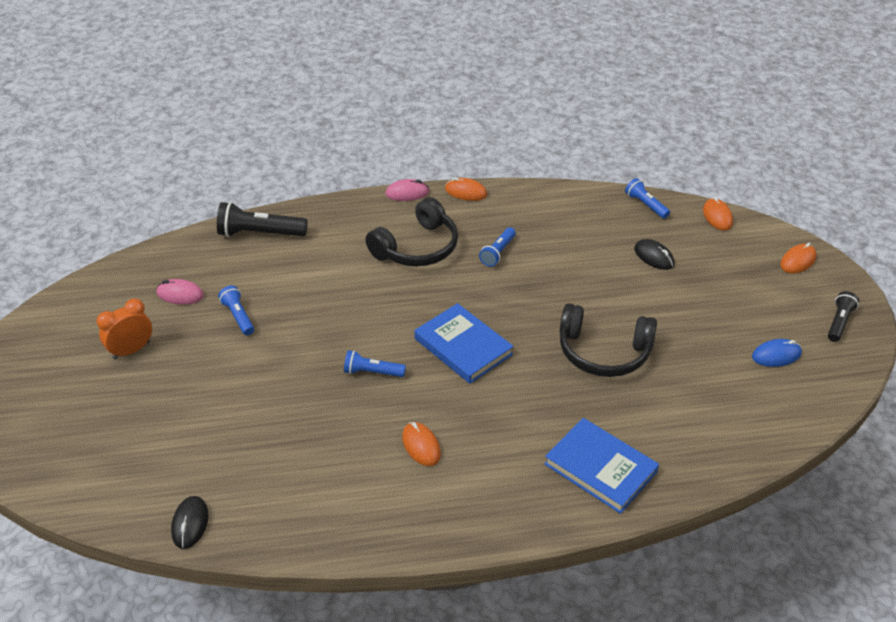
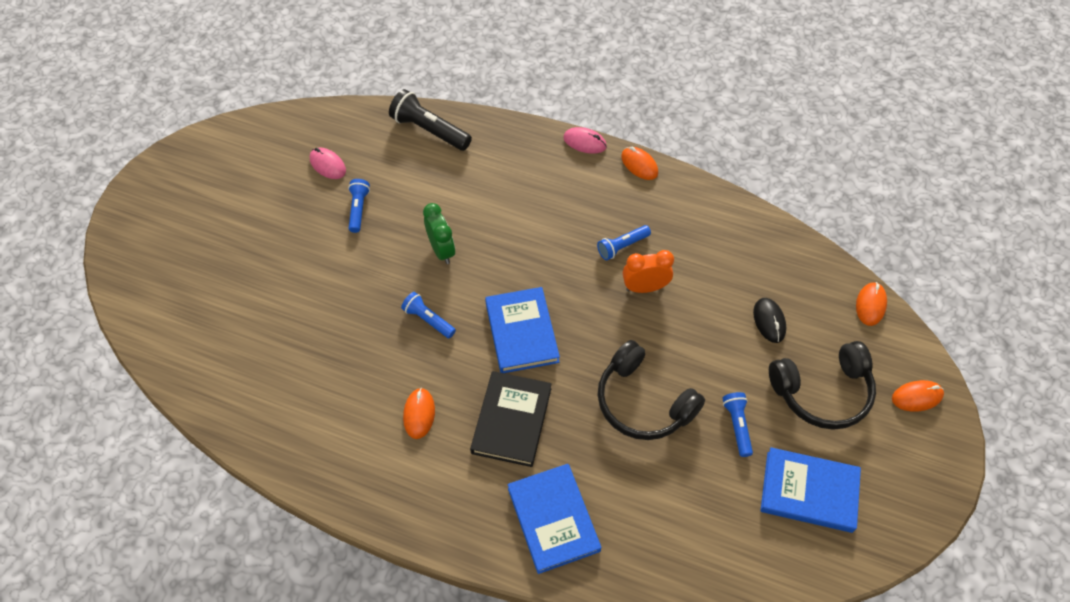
camera: 30 degrees right, 15 degrees up
orange clock [97,299,152,359] -> orange clock moved to [623,250,674,293]
black mouse [171,496,208,549] -> none
black headphones [366,197,458,267] -> black headphones moved to [769,341,876,430]
blue flashlight [625,178,670,219] -> blue flashlight moved to [722,392,753,457]
blue mouse [752,339,802,367] -> blue book [760,447,861,533]
black flashlight [828,291,859,342] -> none
none -> green clock [423,203,455,264]
none -> black book [470,371,552,467]

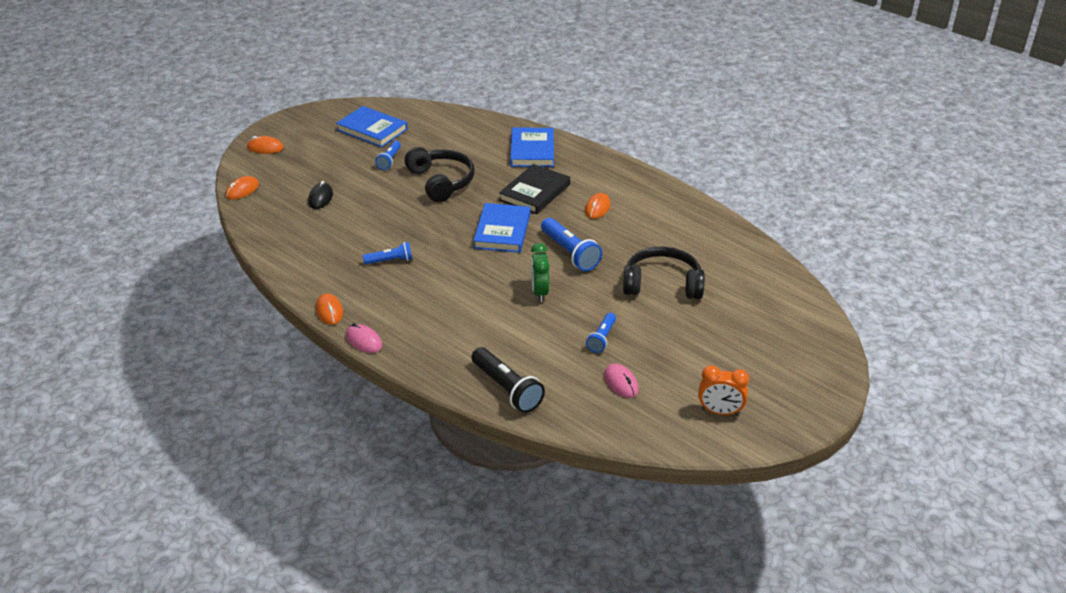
camera: 160 degrees left, 20 degrees down
blue flashlight [401,292,456,338] -> blue flashlight [541,218,602,271], size x1.66
orange clock [623,250,674,293] -> orange clock moved to [698,365,749,415]
black headphones [769,341,876,430] -> black headphones moved to [623,247,705,299]

